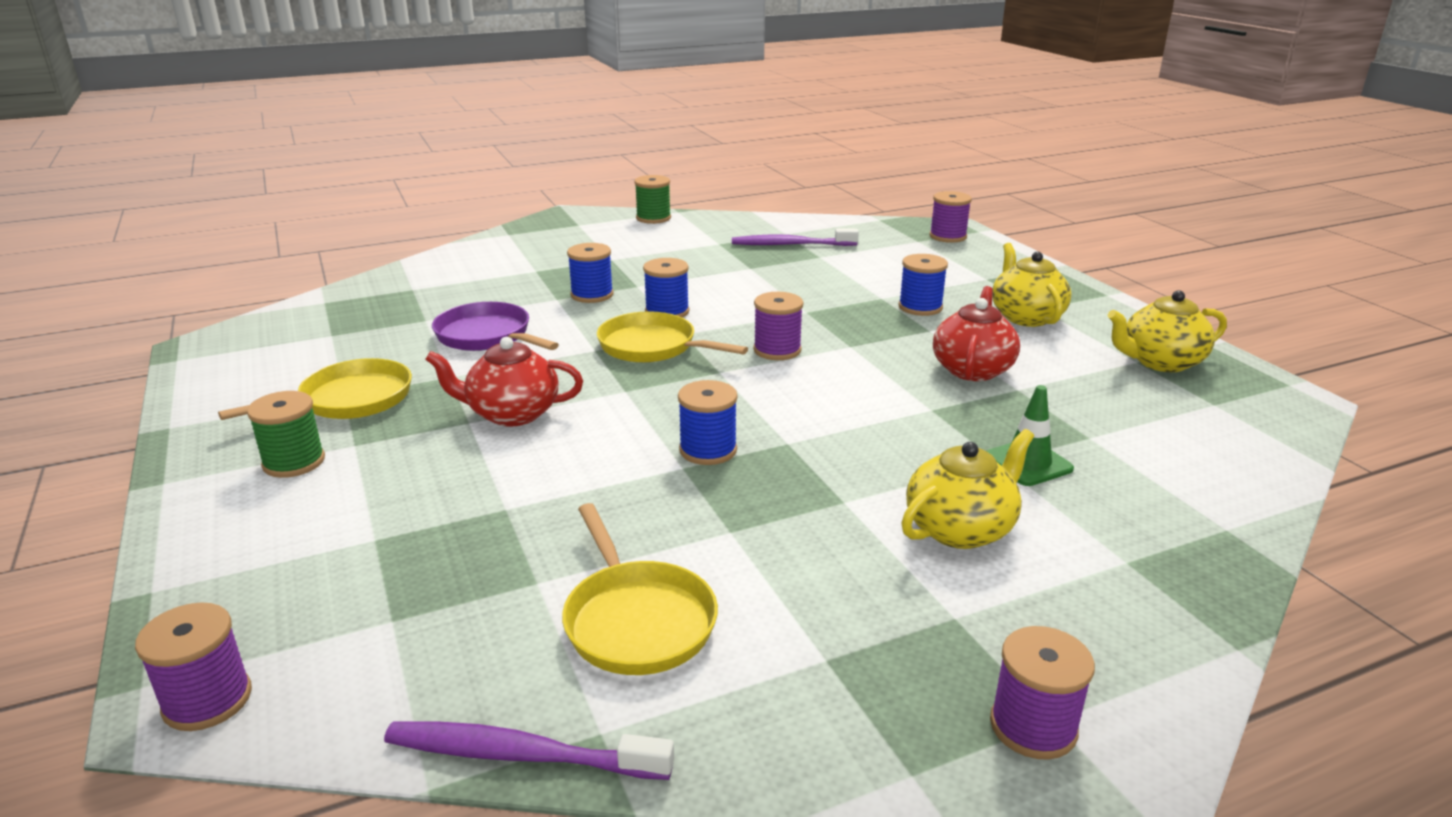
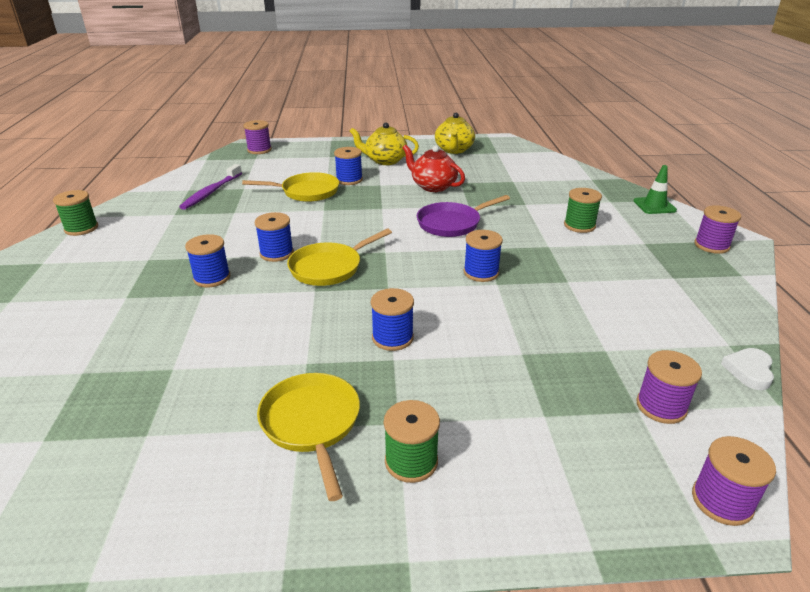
camera: 70 degrees left, 5 degrees up
purple toothbrush [384,721,674,780] -> white heart [721,348,774,390]
red teapot [425,337,583,427] -> blue spool [371,288,414,351]
purple pan [432,302,559,351] -> purple pan moved to [417,195,510,237]
yellow pan [562,503,718,675] -> yellow pan moved to [242,172,339,202]
purple spool [753,292,803,360] -> purple spool moved to [636,350,702,424]
yellow teapot [901,429,1034,549] -> green spool [564,188,602,233]
green traffic cone [987,385,1074,486] -> green traffic cone moved to [634,165,677,214]

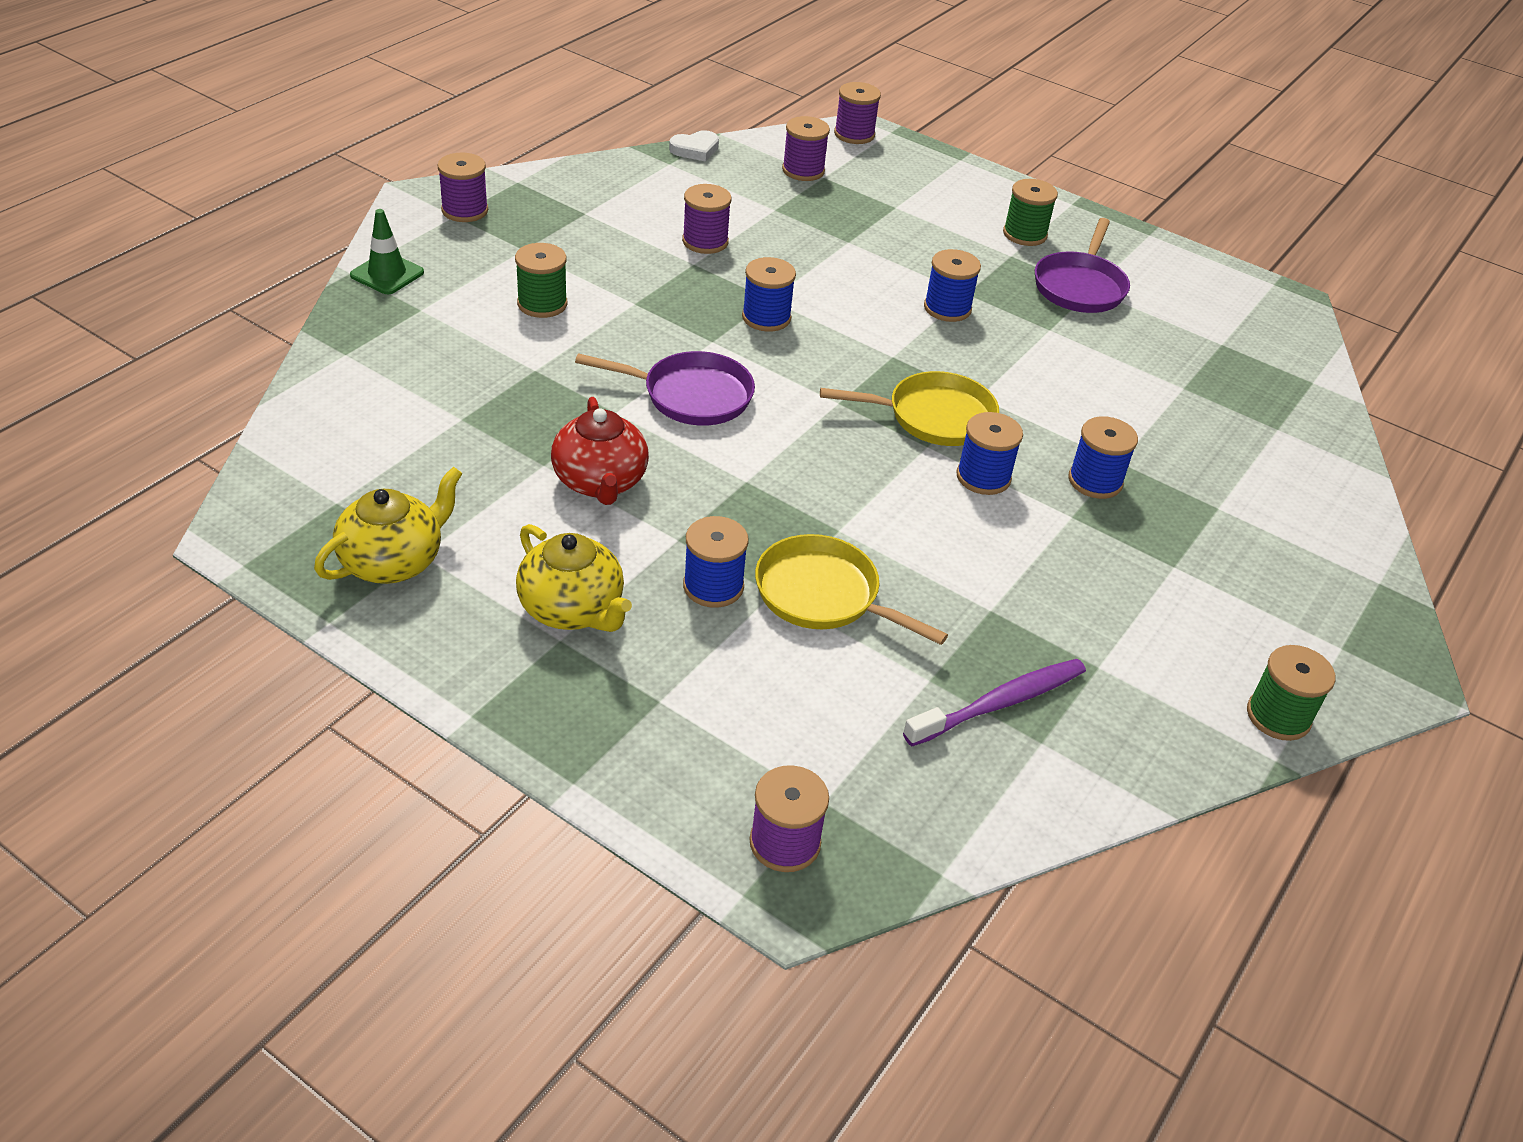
camera: 145 degrees left, 10 degrees up
yellow pan [257,373,360,501] -> purple pan [1035,218,1130,313]
none -> purple spool [682,184,732,254]

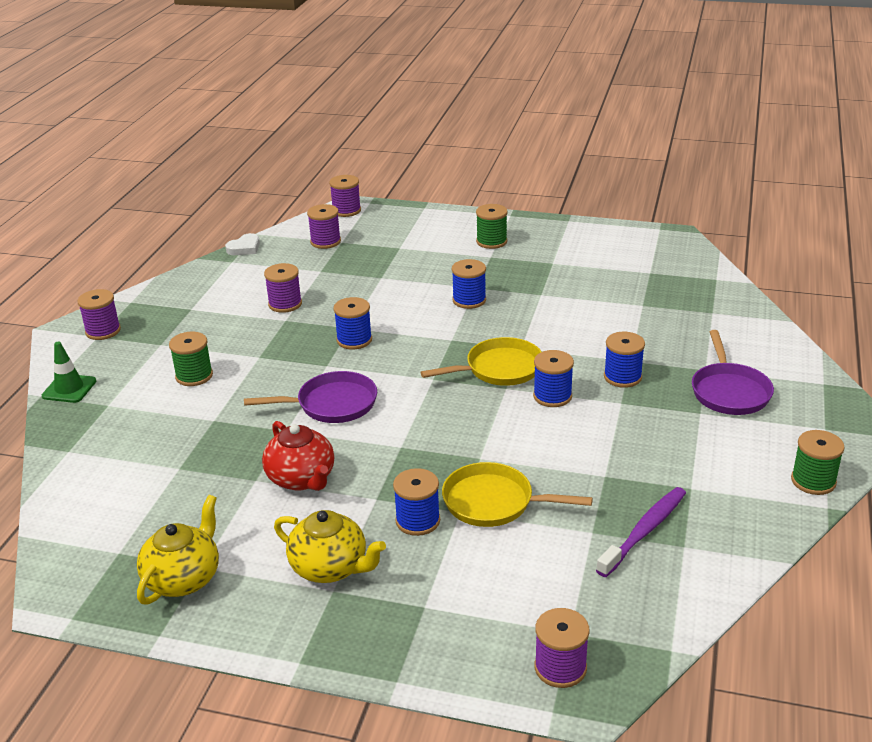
camera: 15 degrees left, 10 degrees down
purple pan [1035,218,1130,313] -> purple pan moved to [692,330,774,415]

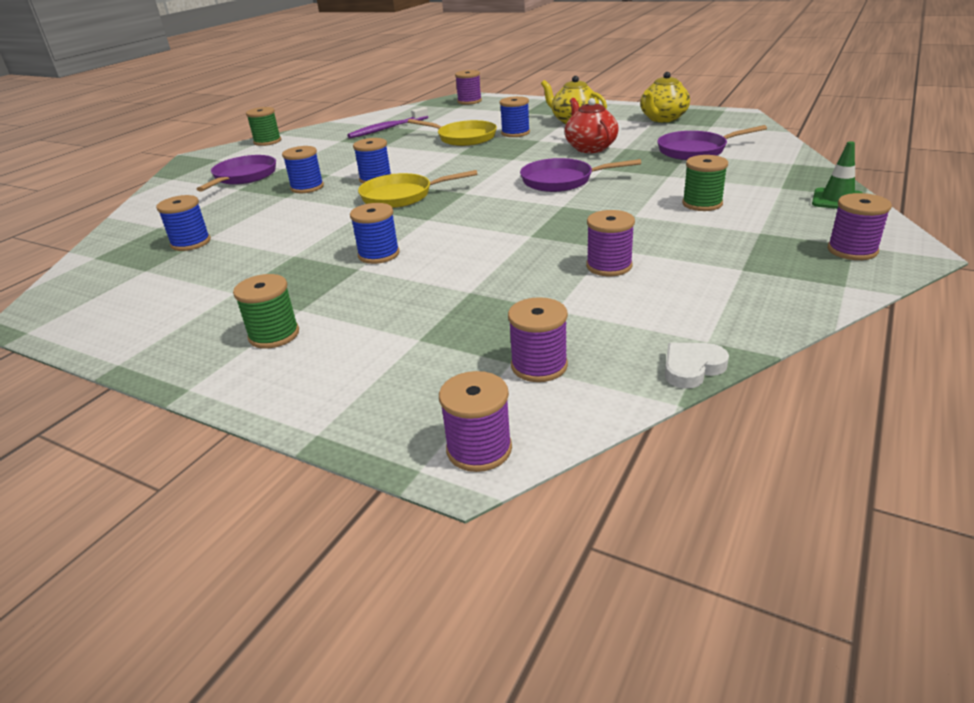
camera: 165 degrees left, 0 degrees up
blue spool [333,297,372,349] -> blue spool moved to [156,195,211,251]
none -> purple pan [657,125,767,160]

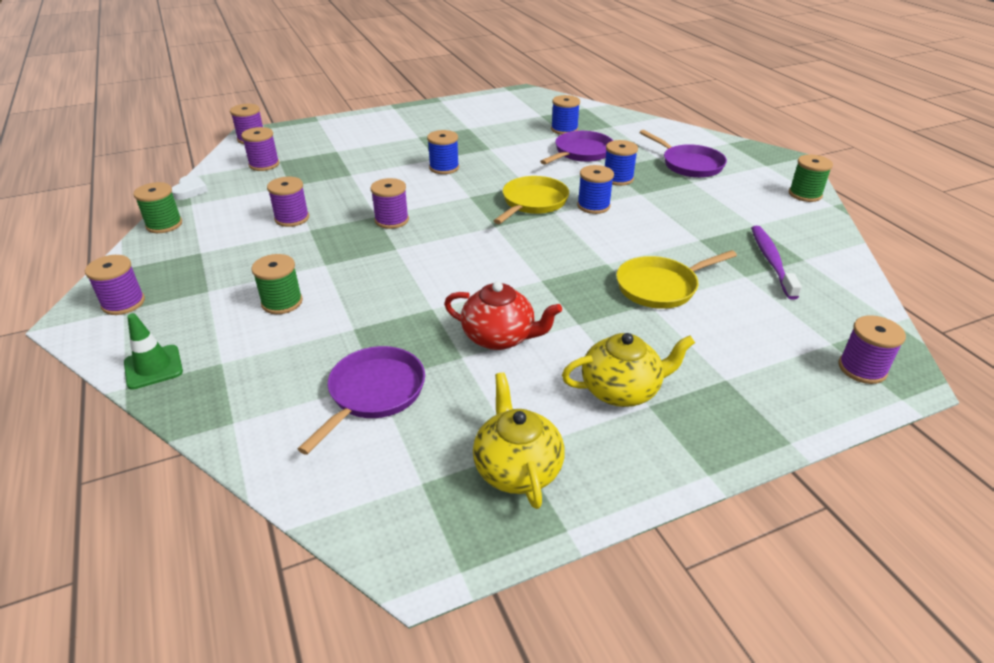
camera: 125 degrees right, 5 degrees up
green spool [233,274,299,349] -> green spool moved to [133,182,182,233]
blue spool [500,96,530,137] -> none
purple pan [520,158,641,192] -> purple pan moved to [540,131,613,165]
none -> purple spool [370,178,409,229]

